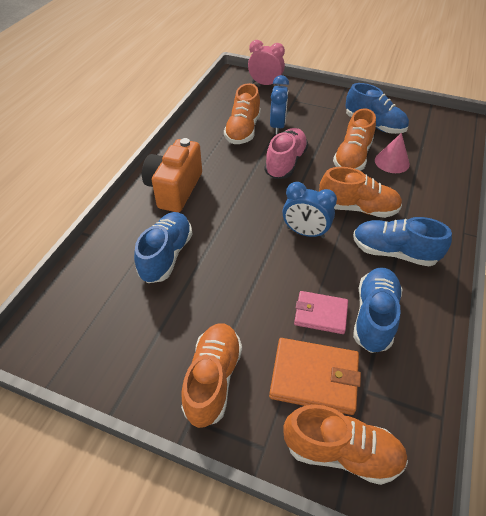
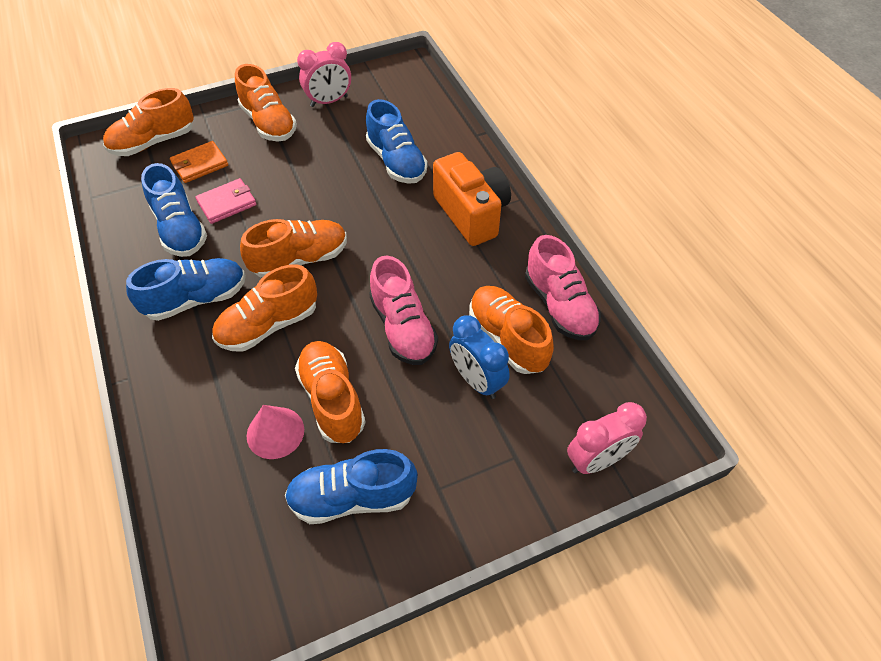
camera: 135 degrees right, 5 degrees up
orange wallet [269,338,361,415] -> orange wallet [170,141,228,183], size x0.67
blue clock [283,182,337,238] -> orange shoe [240,219,347,278]
none -> pink clock [297,42,351,107]
none -> pink shoe [525,235,601,340]

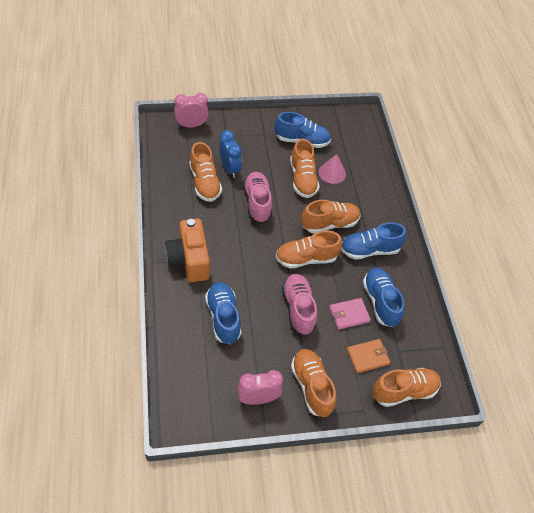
camera: 170 degrees left, 0 degrees up
pink shoe [525,235,601,340] -> pink shoe moved to [282,274,317,335]

